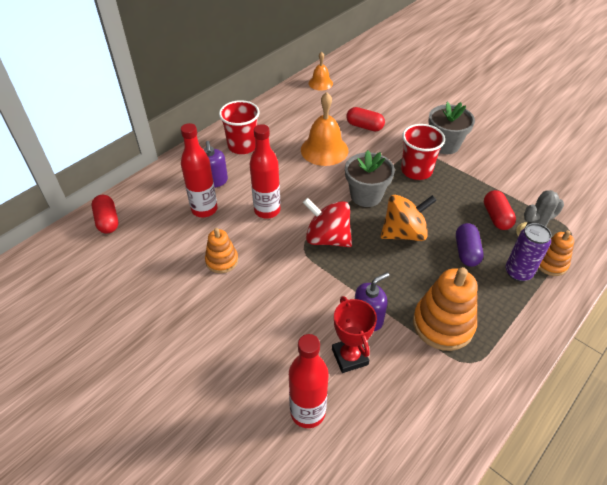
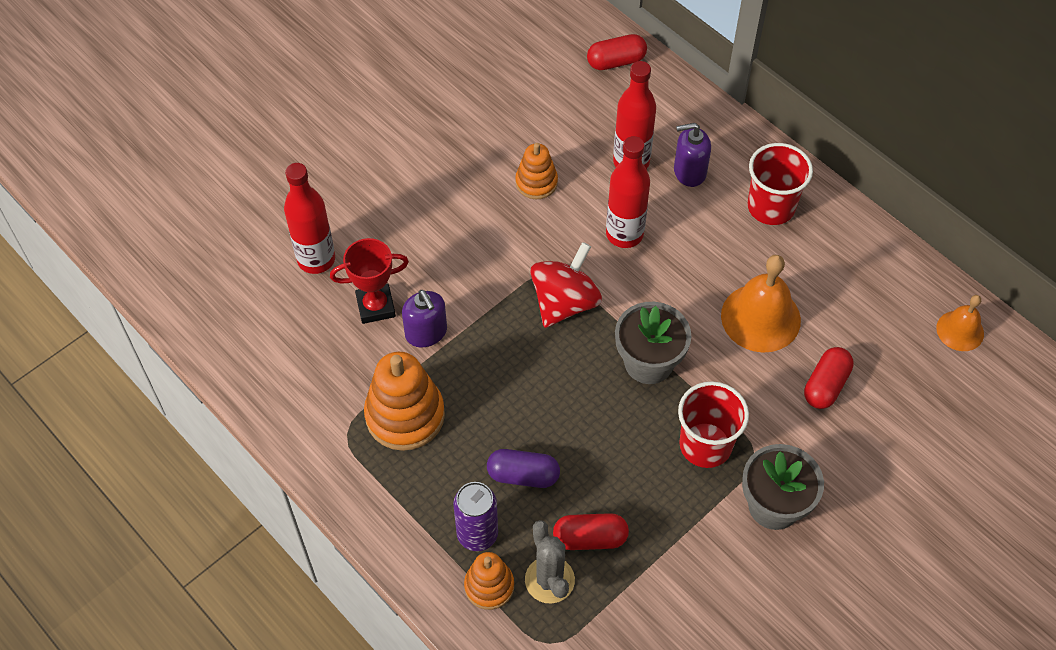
camera: 95 degrees right, 10 degrees up
orange spinning top [380,195,437,241] -> none

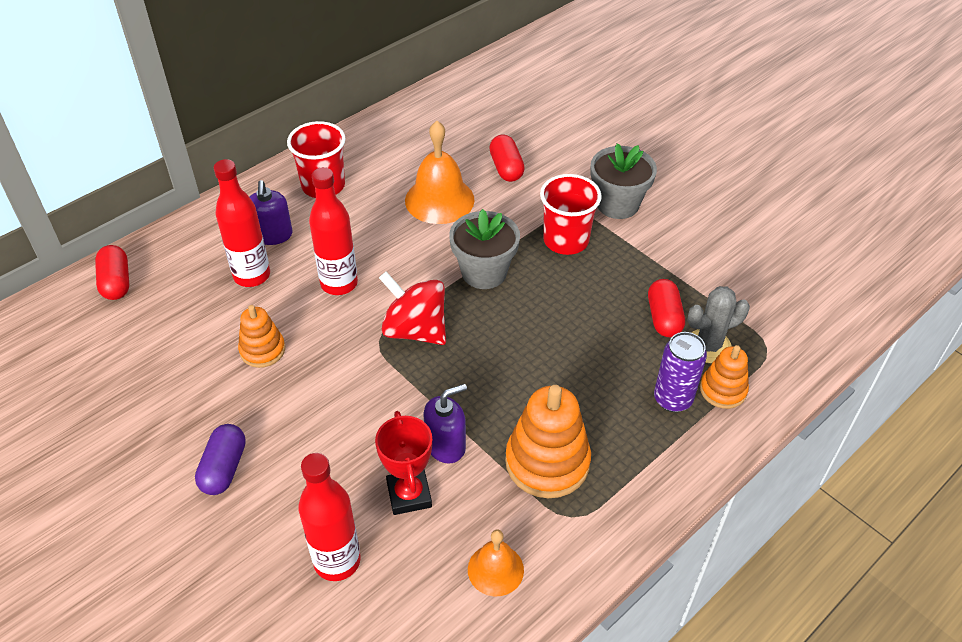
camera: 90 degrees left, 10 degrees down
purple capsule [487,449,560,488] -> purple capsule moved to [195,424,246,495]
red capsule [804,347,854,409] -> red capsule turned 45 degrees clockwise [489,135,525,182]
orange bell [936,295,984,351] -> orange bell moved to [468,529,524,596]

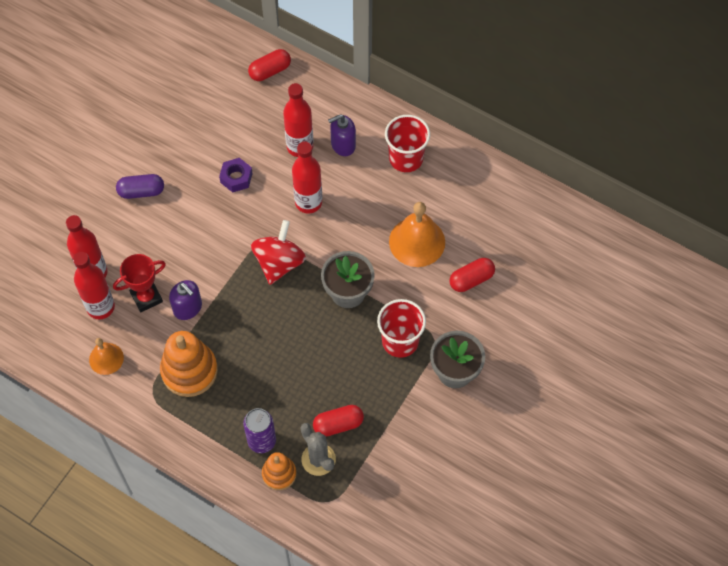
camera: 75 degrees right, 15 degrees up
orange stacking toy [238,305,285,368] -> purple nut [219,158,253,192]
none -> red bottle [73,252,115,319]

